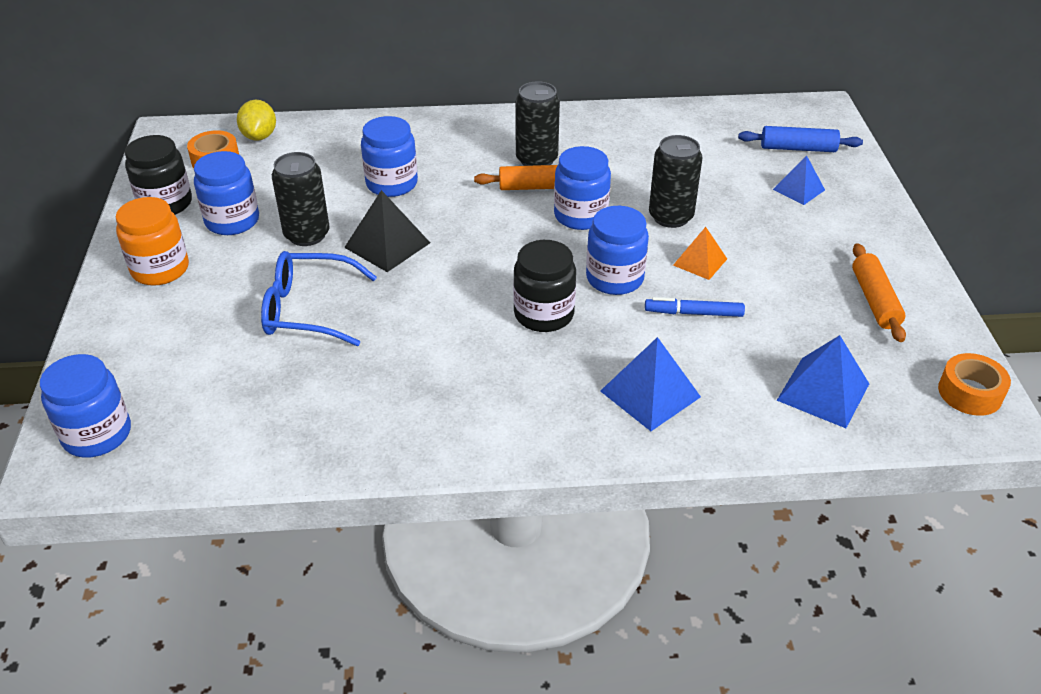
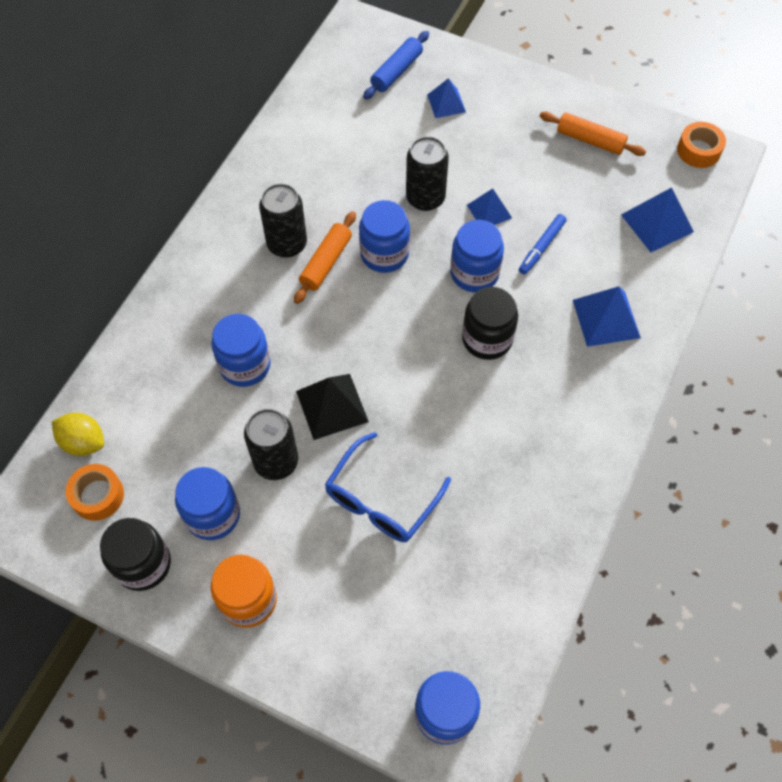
camera: 60 degrees left, 20 degrees up
orange pyramid [673,227,727,280] -> blue pyramid [467,188,512,225]

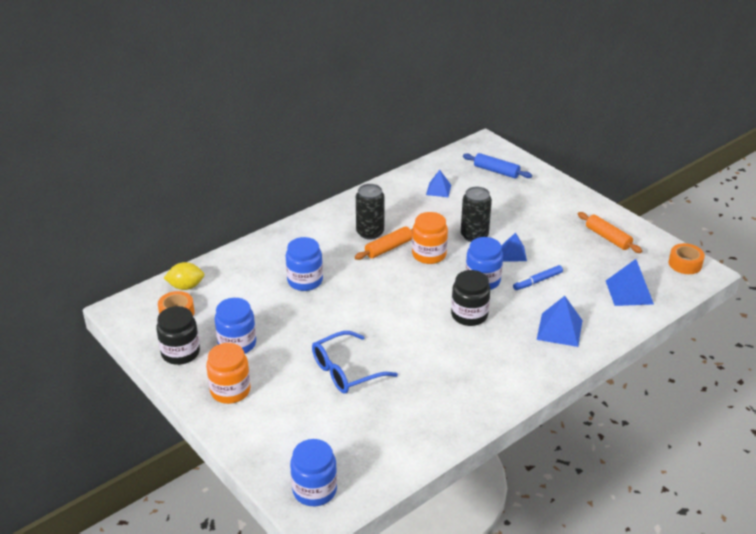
camera: 25 degrees right, 25 degrees down
yellow lemon [52,413,104,456] -> yellow lemon turned 60 degrees counterclockwise [164,262,204,290]
black can [244,409,298,480] -> none
black pyramid [296,374,369,440] -> none
blue jar [359,200,410,273] -> orange jar [412,212,448,264]
blue rolling pin [363,31,429,99] -> blue rolling pin turned 60 degrees clockwise [463,153,532,178]
blue pyramid [427,78,466,118] -> blue pyramid moved to [426,170,451,197]

